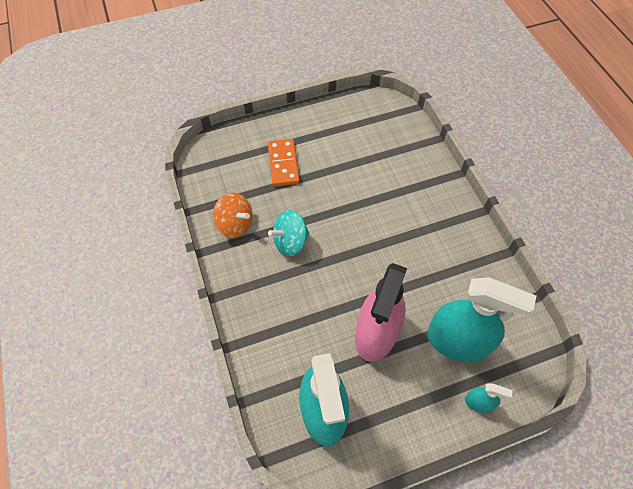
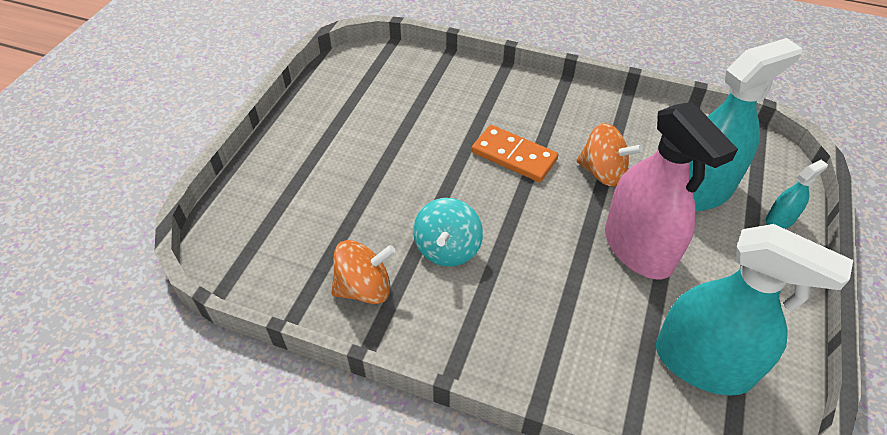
camera: 50 degrees left, 10 degrees down
orange domino [268,139,300,187] -> orange domino moved to [472,125,558,182]
none -> orange spinning top [576,123,643,187]

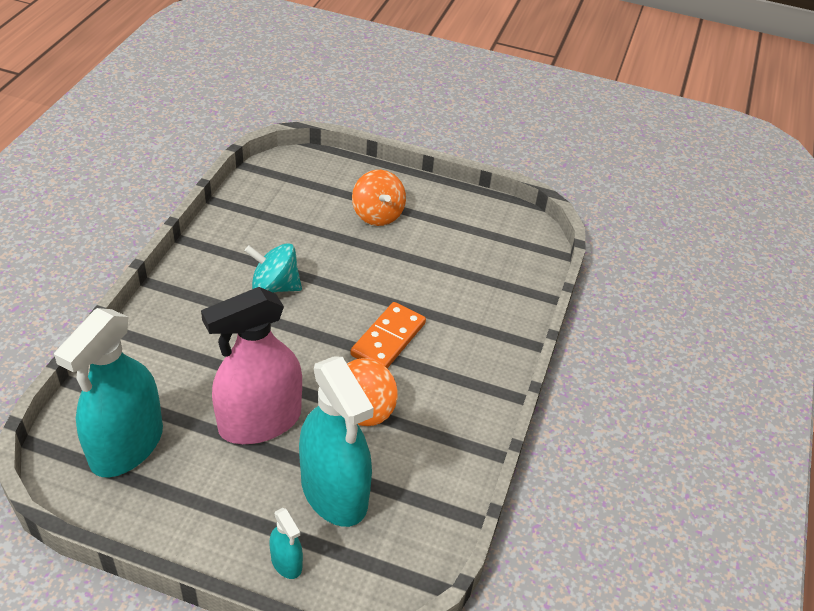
camera: 85 degrees right, 5 degrees down
orange spinning top [331,240,396,304] -> orange spinning top moved to [352,170,406,226]

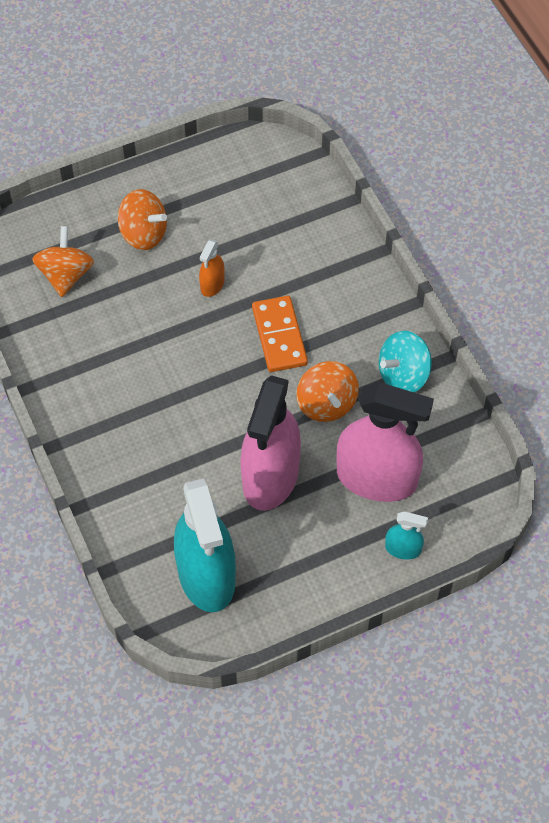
camera: 40 degrees left, 15 degrees up
turquoise spinning top [245,243,302,292] -> turquoise spinning top moved to [379,331,432,392]
turquoise spray bottle [299,356,374,527] -> pink spray bottle [336,382,434,502]
none -> orange spinning top [32,226,94,297]
none -> orange spray bottle [199,239,225,297]

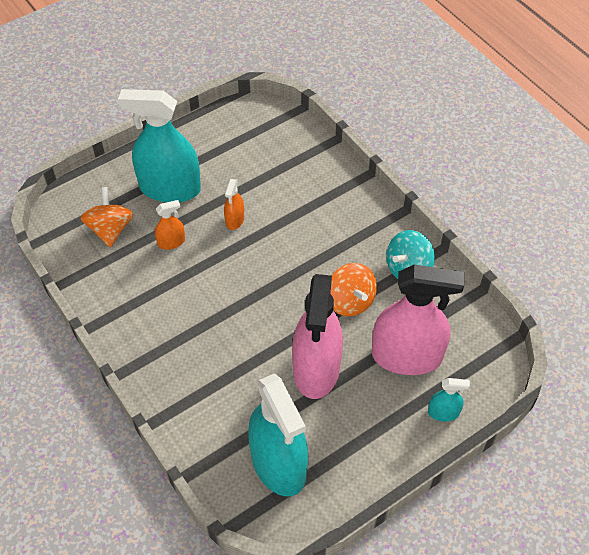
camera: 10 degrees left, 5 degrees down
orange spinning top [118,189,167,250] -> turquoise spray bottle [118,89,201,202]
orange domino [252,296,308,372] -> none
none -> orange spray bottle [155,200,185,250]

